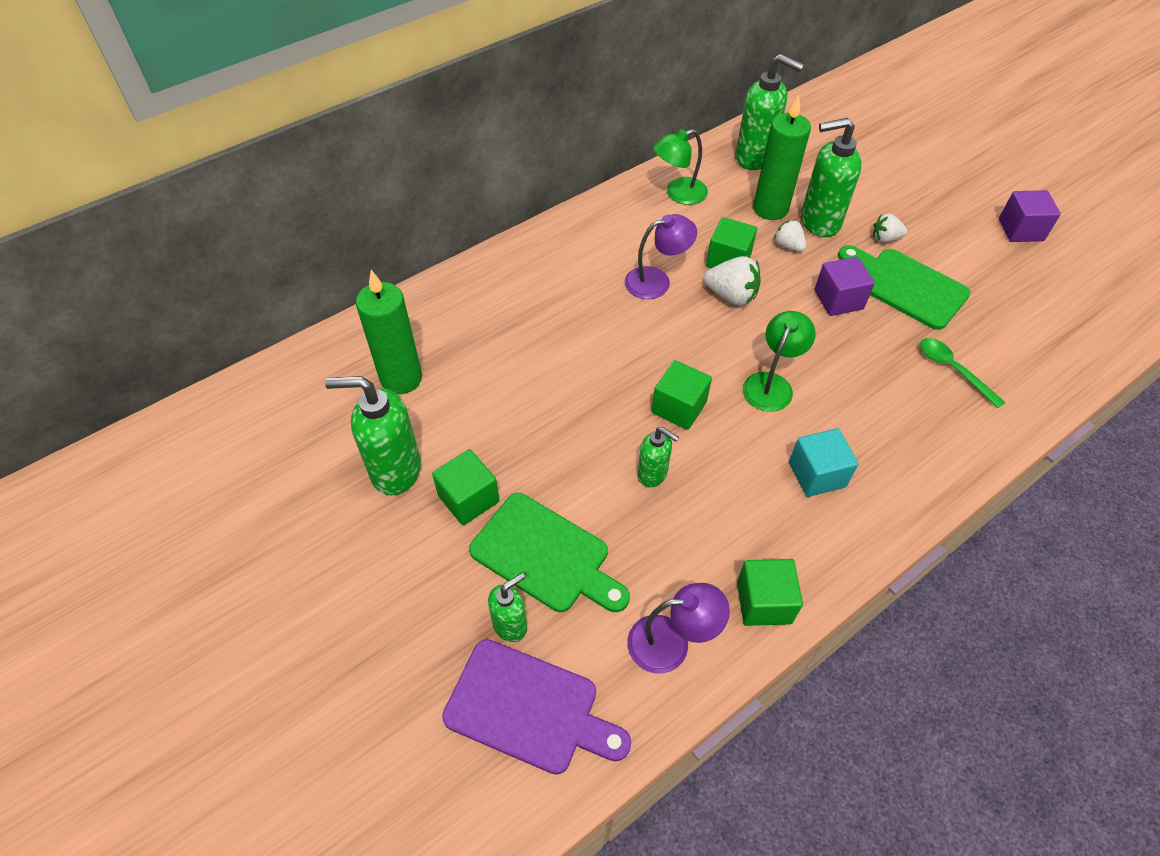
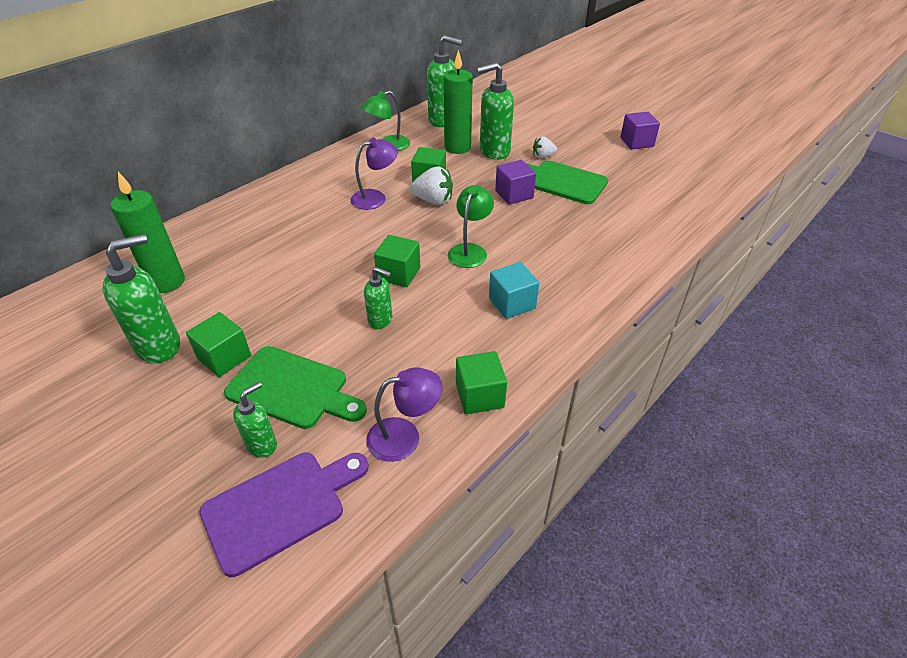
camera: 10 degrees left, 10 degrees down
green soap dispenser [325,376,421,495] -> green soap dispenser turned 150 degrees clockwise [102,234,180,363]
purple cutting board [442,639,631,775] -> purple cutting board turned 45 degrees counterclockwise [199,453,369,577]
white strawberry [774,220,806,252] -> none
green spoon [920,338,1005,408] -> none

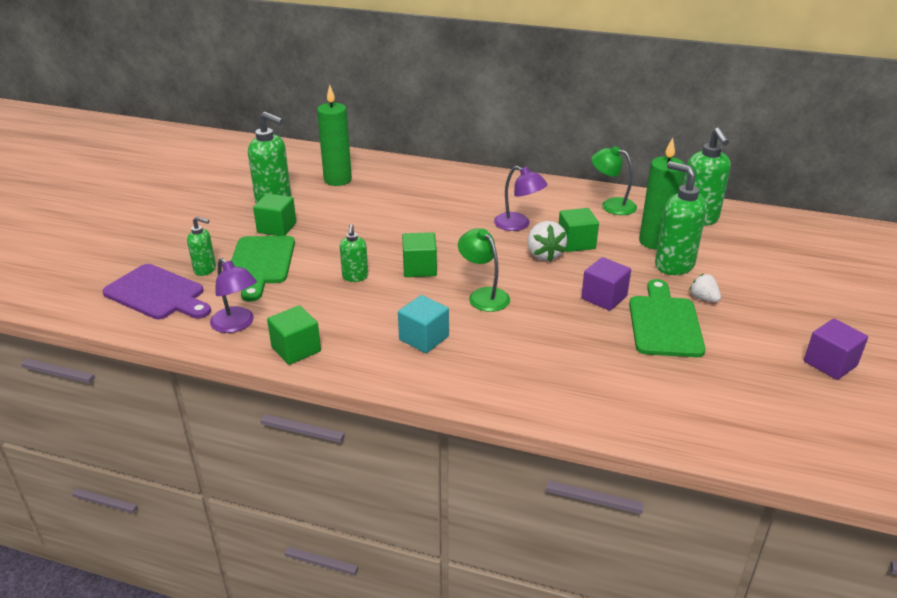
camera: 65 degrees right, 10 degrees down
green lamp [448,185,494,268] -> green lamp turned 120 degrees counterclockwise [458,228,510,312]

